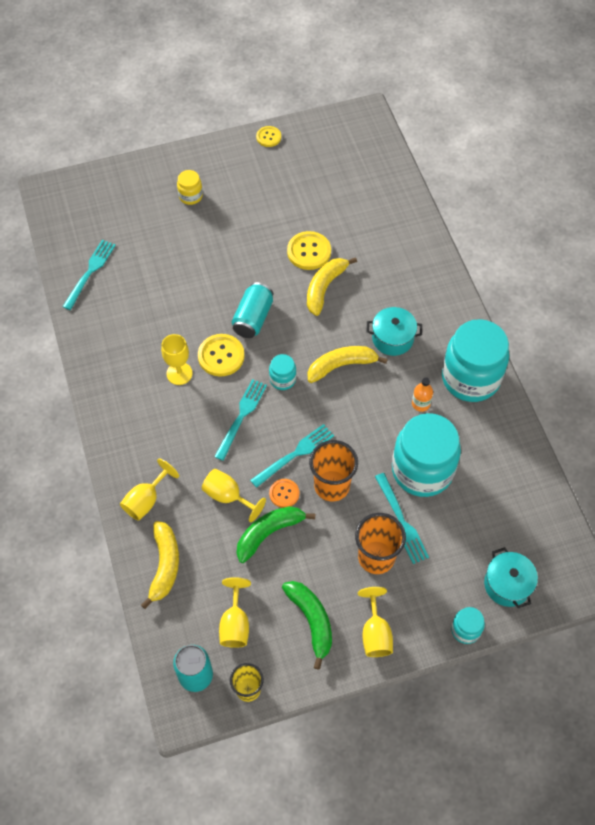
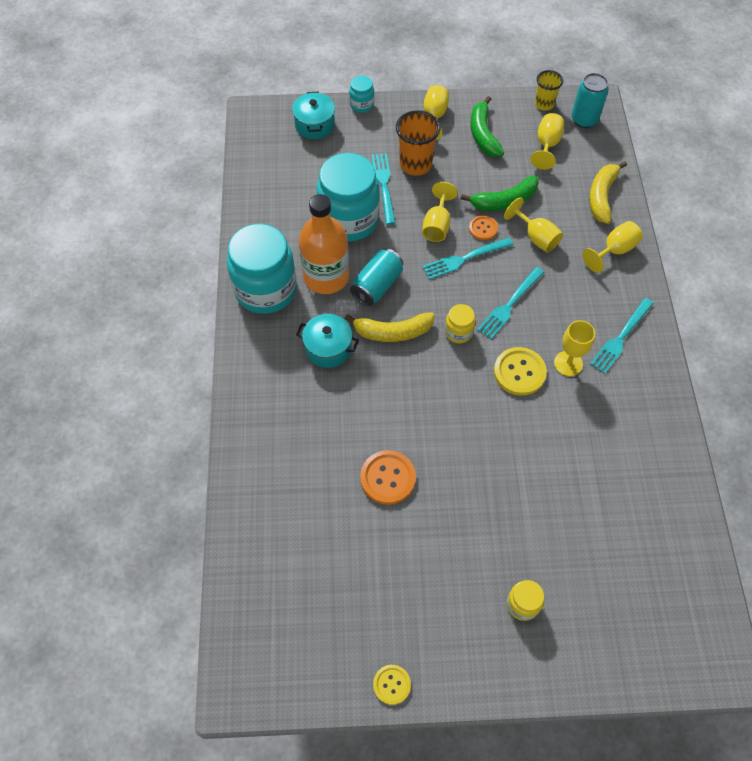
camera: 165 degrees left, 0 degrees up
turquoise fork [63,240,116,310] -> turquoise fork moved to [590,298,654,374]
turquoise can [232,282,273,338] -> turquoise can moved to [350,249,403,306]
turquoise jar [269,354,296,390] -> yellow jar [445,304,475,343]
yellow button [287,231,331,270] -> orange button [360,450,416,505]
yellow banana [307,257,357,316] -> none
orange cup [309,440,358,501] -> yellow goblet [422,182,458,242]
orange bottle [412,377,433,412] -> orange bottle [299,194,349,294], size x2.37

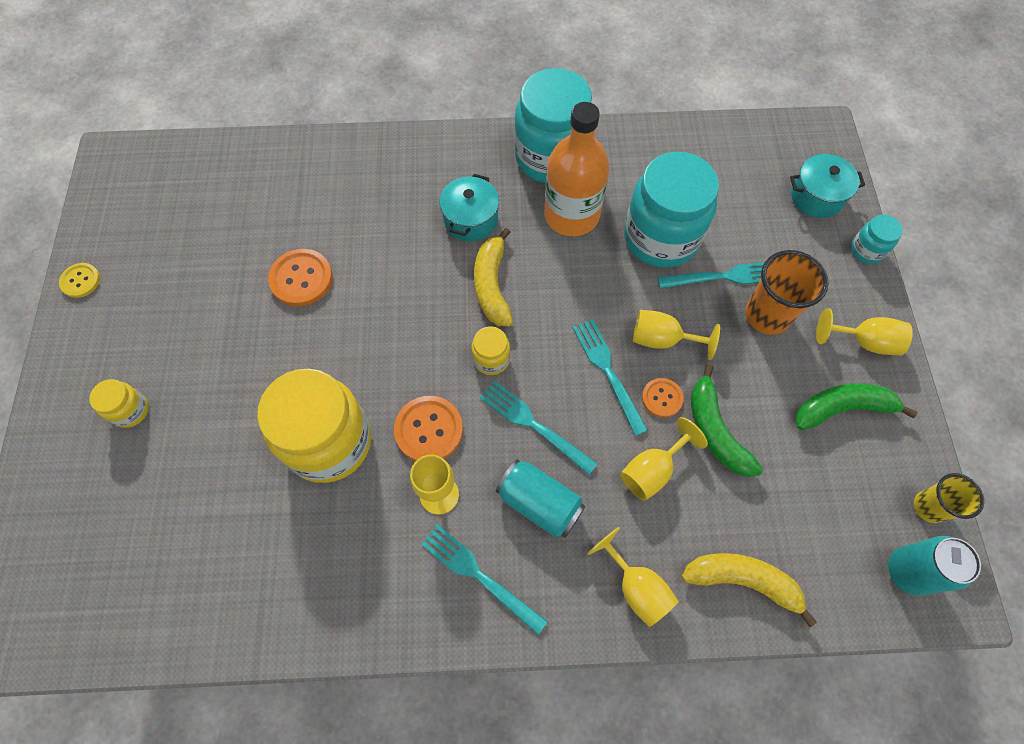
camera: 90 degrees right, 5 degrees up
turquoise can [350,249,403,306] -> turquoise can moved to [496,459,586,538]
yellow button [494,347,547,396] -> orange button [394,396,463,461]
yellow goblet [530,113,564,170] -> none
none -> yellow jar [257,369,371,483]

